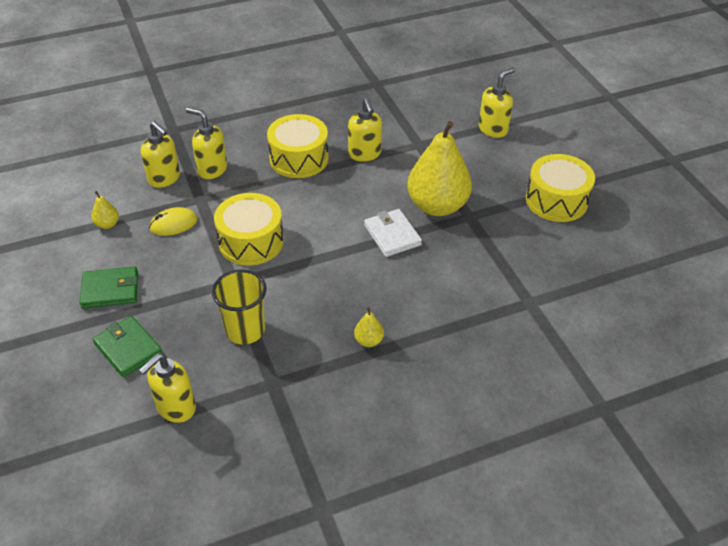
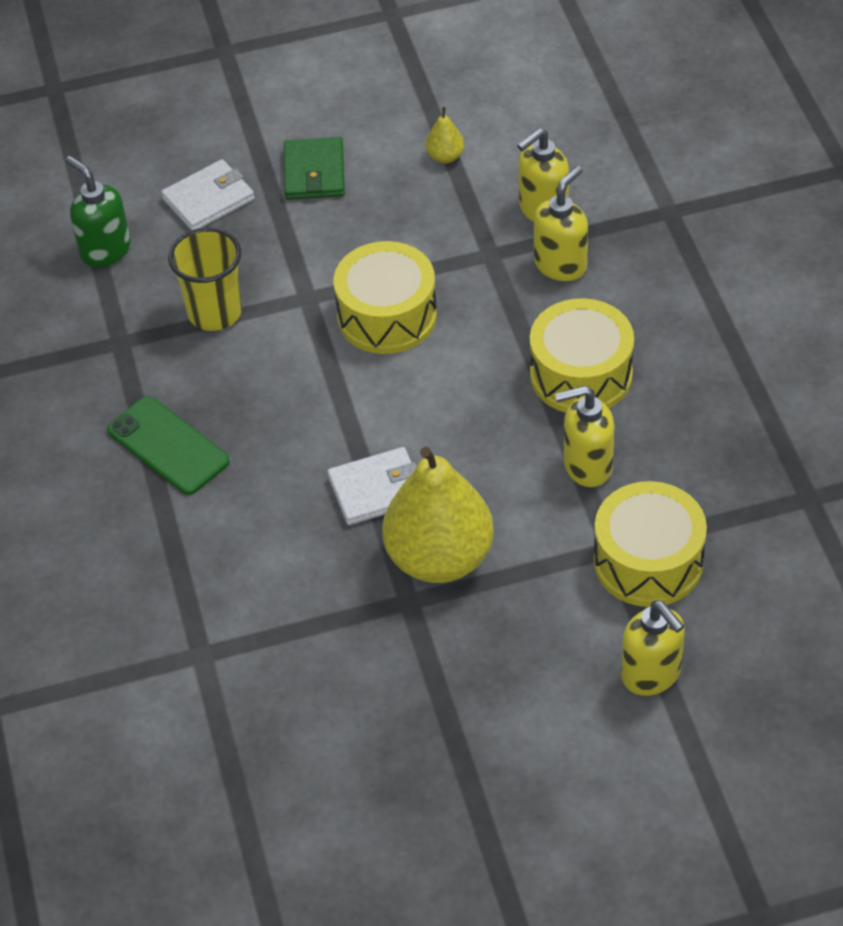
camera: 100 degrees right, 5 degrees up
green wallet [93,316,163,377] -> white wallet [161,159,255,230]
yellow soap dispenser [139,353,196,423] -> green soap dispenser [65,156,131,267]
yellow mouse [149,207,198,236] -> none
yellow pear [354,307,384,347] -> green phone [107,396,230,495]
yellow drum [526,154,595,222] -> yellow drum moved to [594,481,707,607]

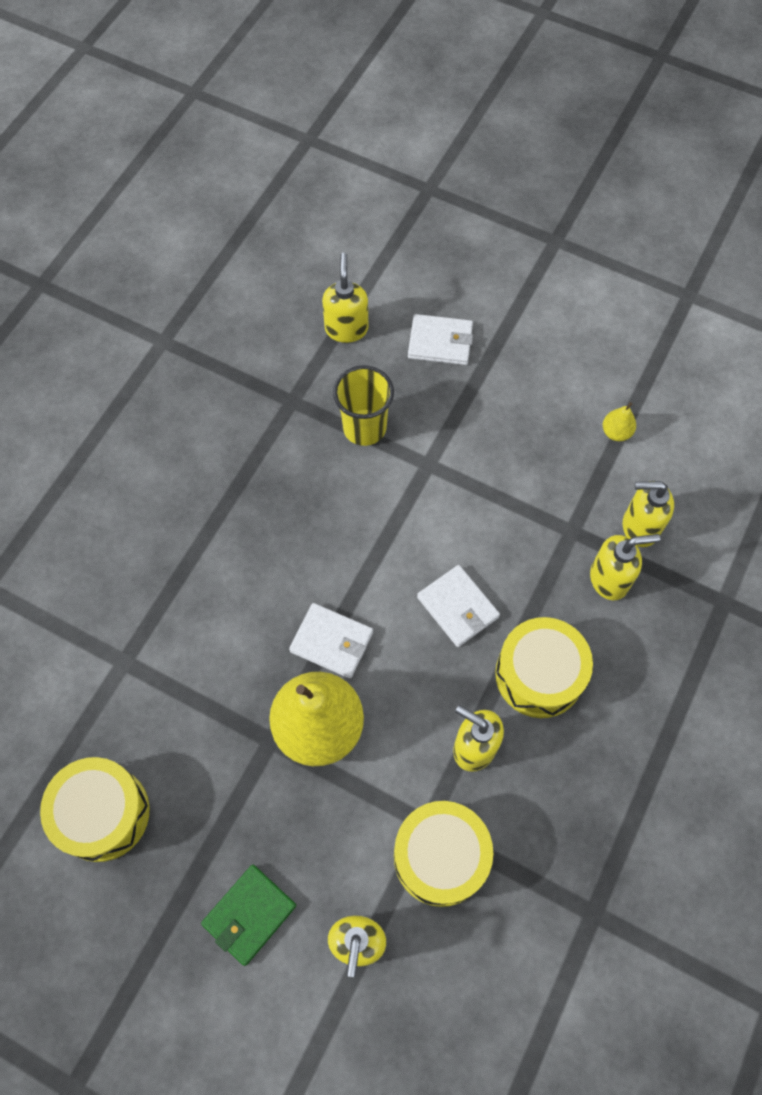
camera: 40 degrees right, 15 degrees up
green soap dispenser [65,156,131,267] -> yellow soap dispenser [322,253,368,343]
green phone [107,396,230,495] -> none
green wallet [284,137,345,200] -> green wallet moved to [201,865,296,966]
yellow drum [334,241,437,354] -> yellow drum moved to [40,757,149,862]
none -> white wallet [417,565,500,647]

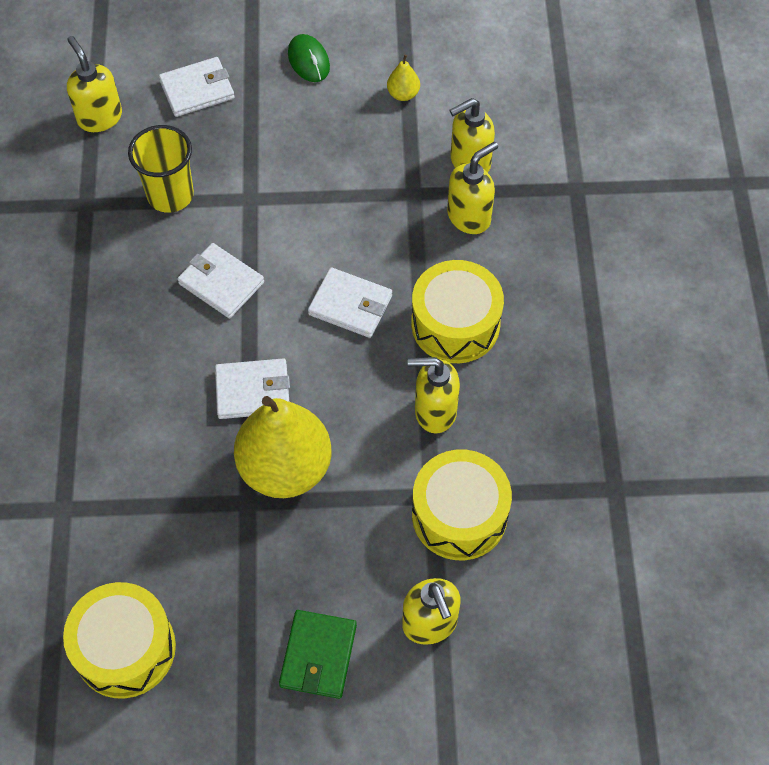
camera: 30 degrees left, 5 degrees down
none -> white wallet [178,243,264,318]
none -> green mouse [288,34,330,82]

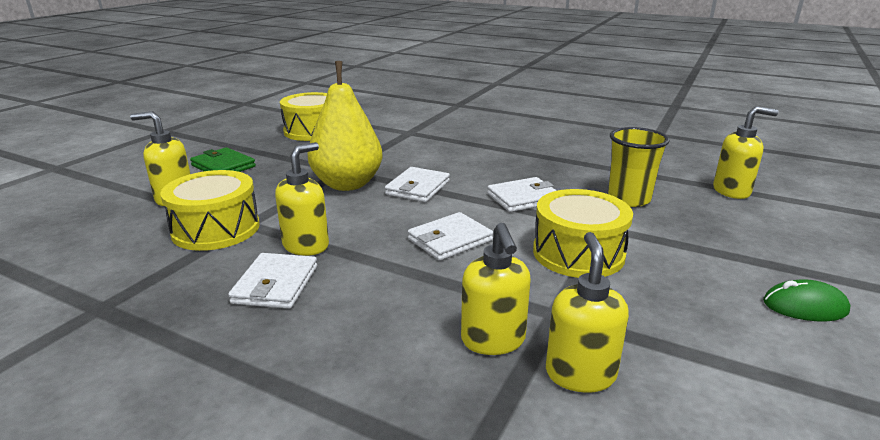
camera: 120 degrees right, 35 degrees down
white wallet [159,57,235,117] -> white wallet moved to [228,253,317,309]
yellow pear [387,54,420,101] -> none
yellow drum [411,260,504,363] -> yellow drum moved to [533,189,633,278]

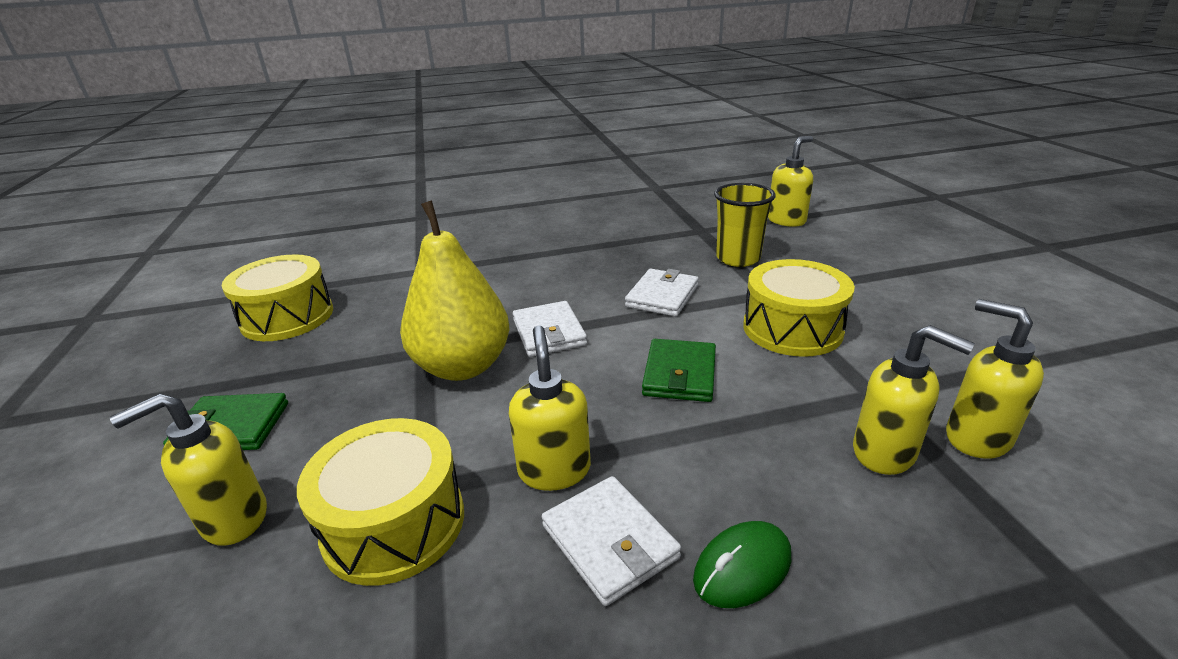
camera: 40 degrees left, 5 degrees up
white wallet [408,212,493,261] -> green wallet [642,339,716,402]
green mouse [763,279,851,321] -> green mouse moved to [693,521,791,608]

